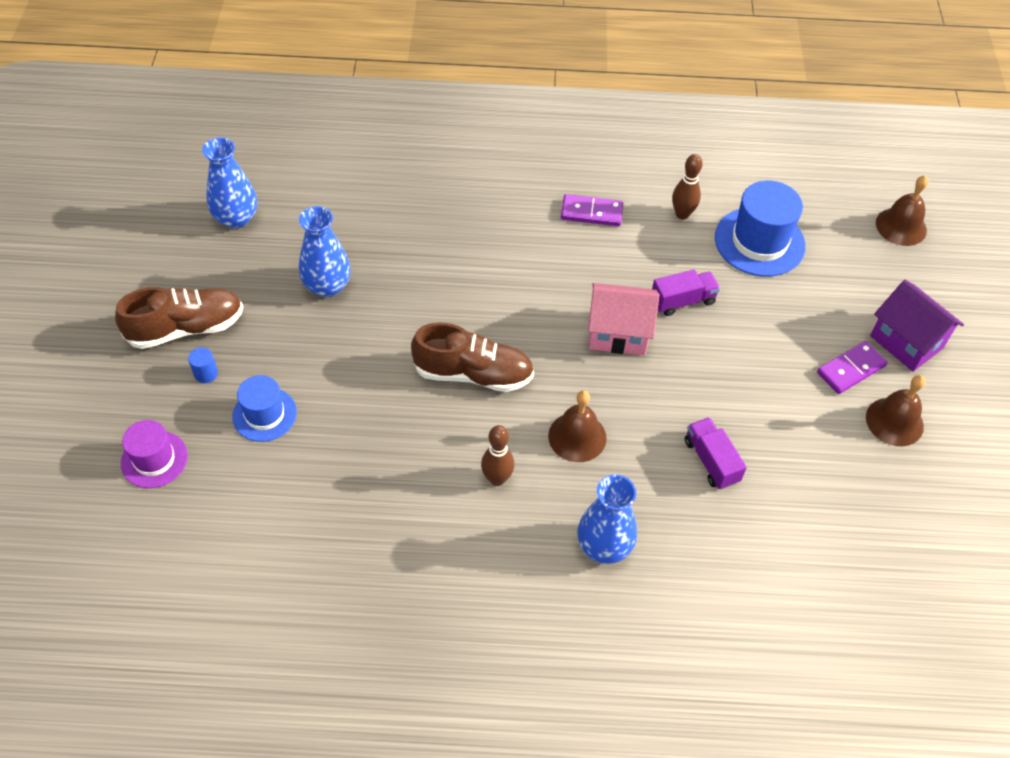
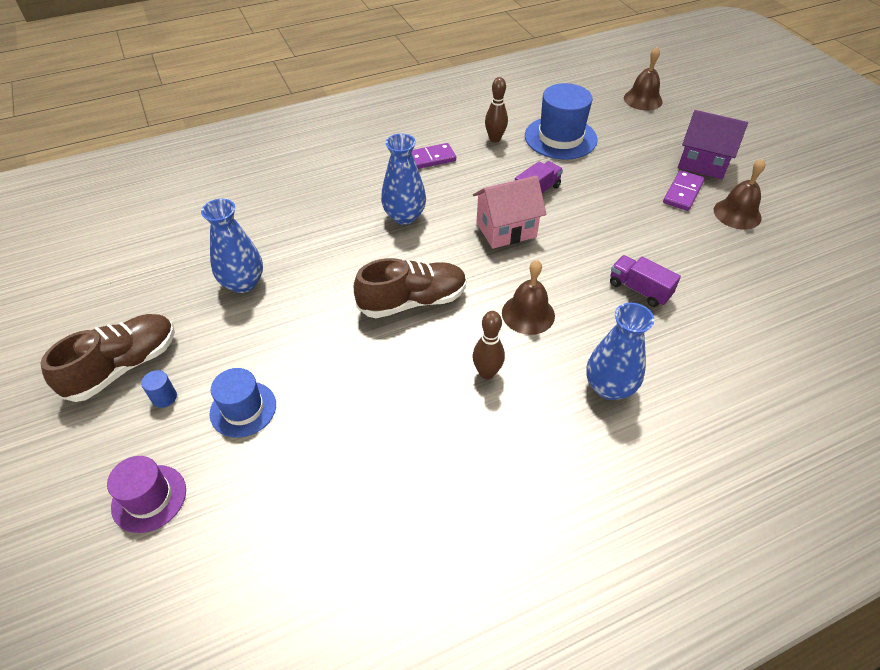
camera: 25 degrees left, 5 degrees down
blue vase [202,137,257,229] -> blue vase moved to [381,134,426,225]

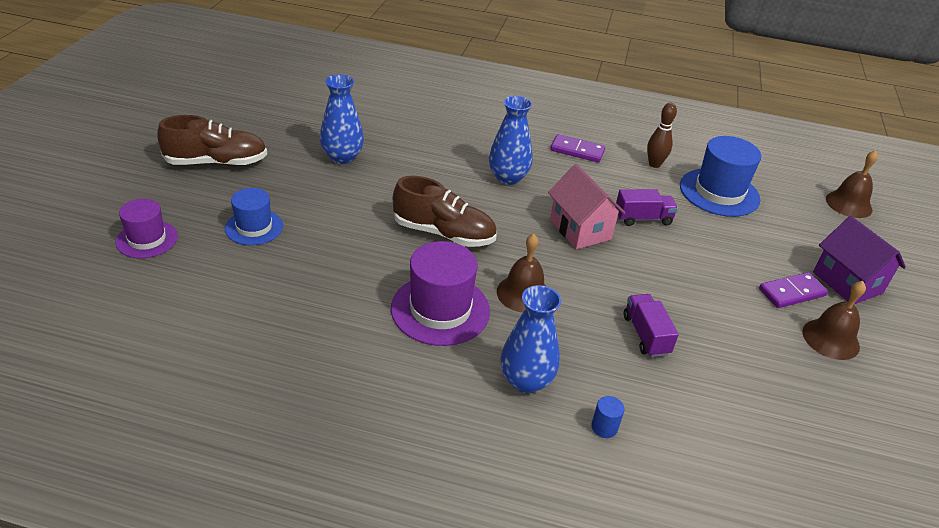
camera: 35 degrees right, 10 degrees down
blue cylinder [141,370,177,408] -> blue cylinder moved to [591,396,624,438]
pink house [473,176,546,249] -> pink house turned 45 degrees clockwise [548,164,625,249]
brown bowling pin [473,311,505,379] -> purple hat [391,241,490,346]

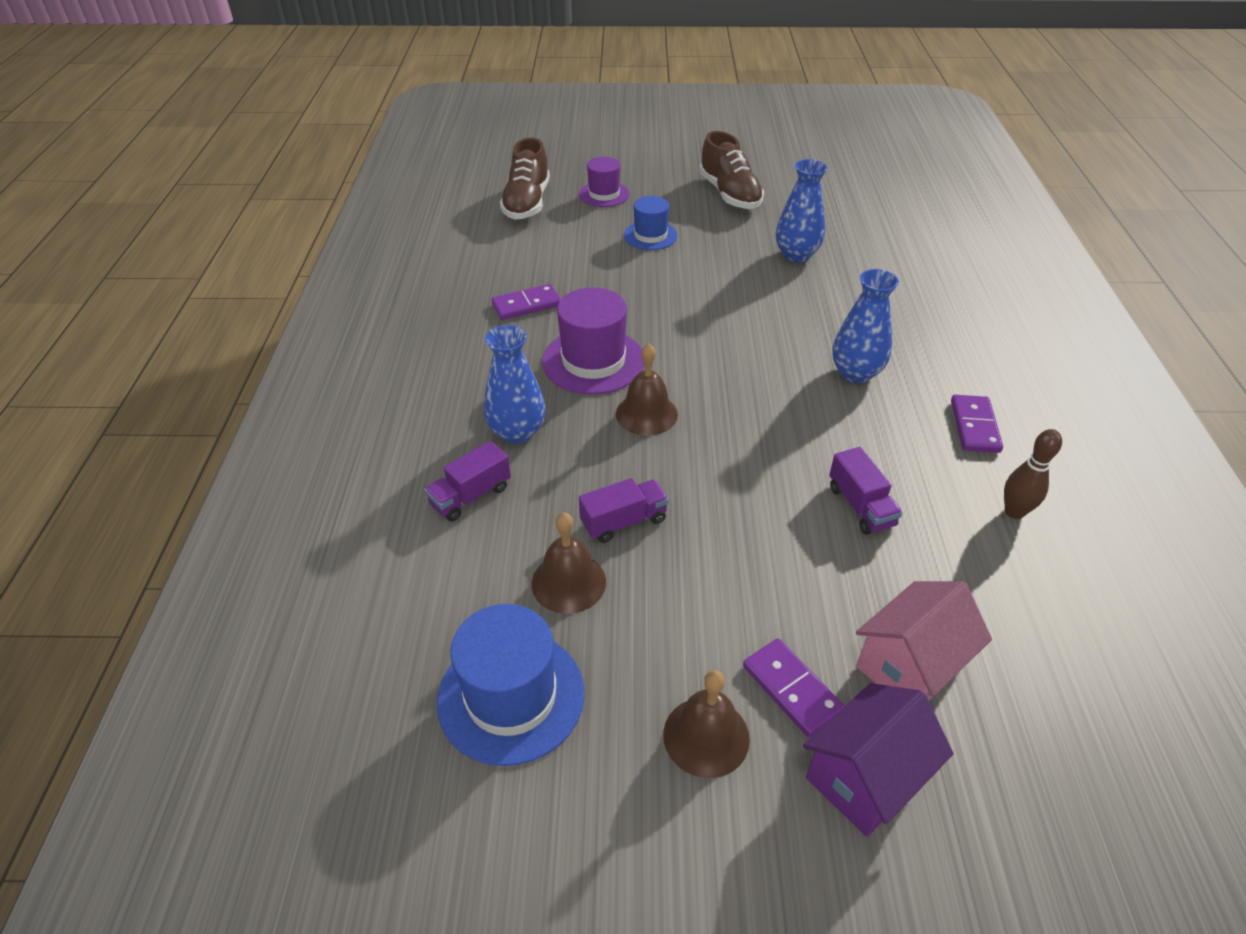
camera: 80 degrees right, 5 degrees up
brown shoe [393,176,497,247] -> brown shoe moved to [500,137,550,220]
pink house [548,164,625,249] -> pink house moved to [856,581,992,701]
blue cylinder [591,396,624,438] -> purple truck [424,441,511,522]
blue hat [680,136,761,217] -> blue hat moved to [437,604,585,766]
brown bell [826,150,878,218] -> brown bell moved to [532,513,606,614]
none -> purple domino [491,284,561,320]

